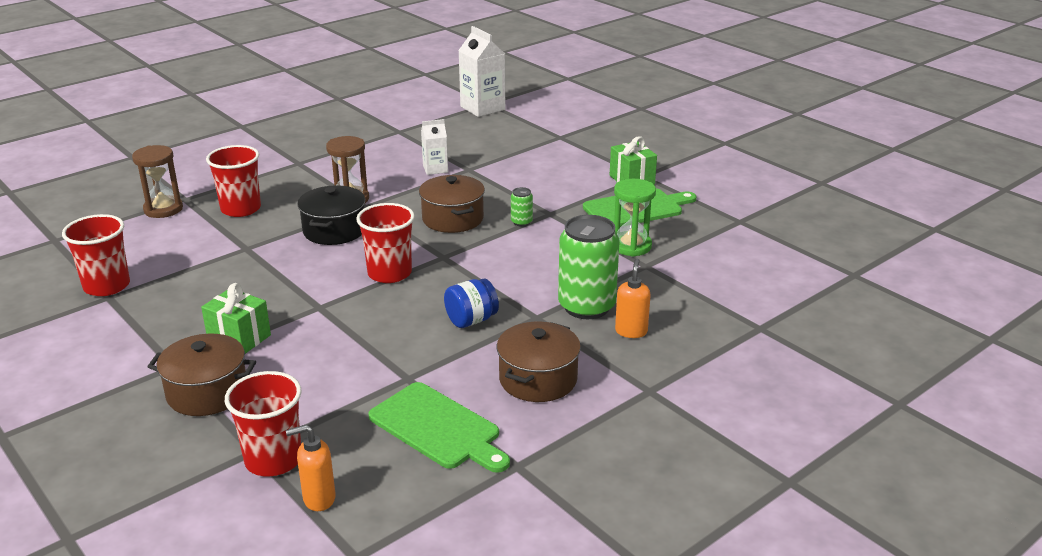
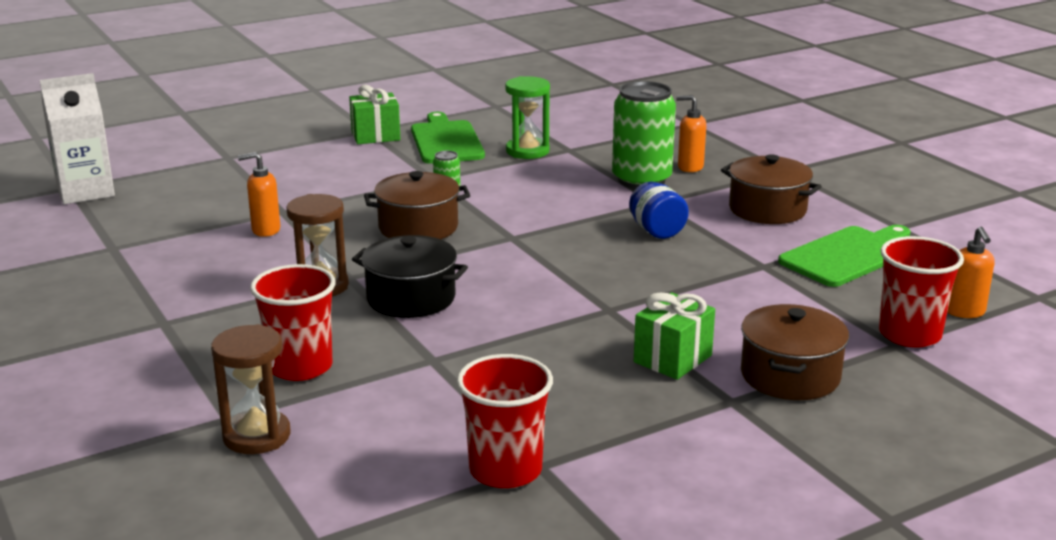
camera: 80 degrees left, 5 degrees down
red cup [356,203,415,283] -> none
white carton [421,119,448,175] -> orange soap dispenser [238,152,280,237]

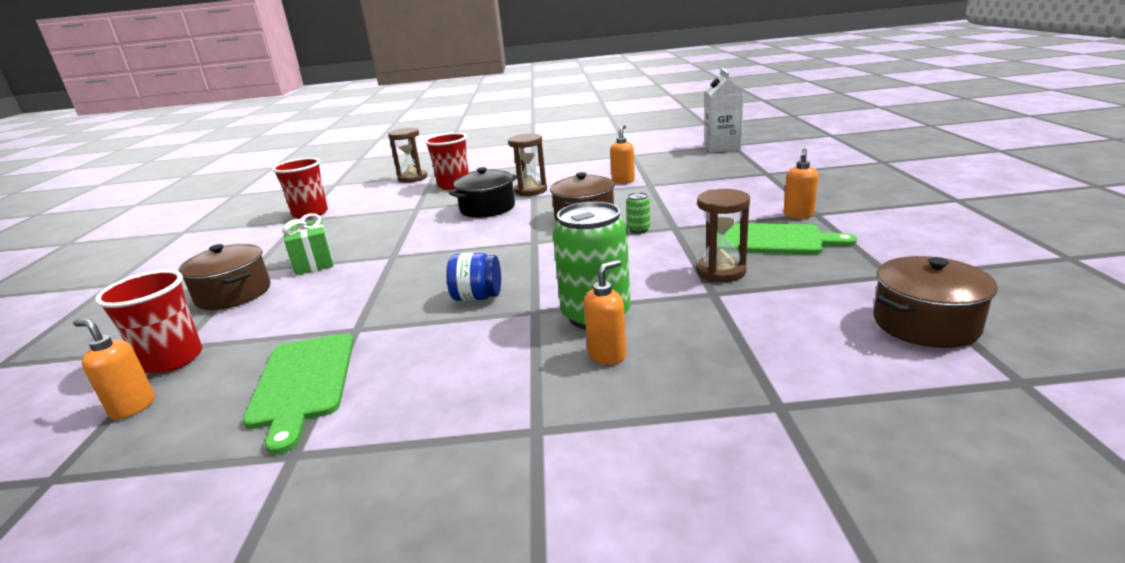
camera: 120 degrees right, 0 degrees up
green gift [349,85,400,144] -> orange soap dispenser [784,148,818,219]
green hourglass [505,76,550,159] -> brown hourglass [696,189,750,282]
brown pot [721,154,822,224] -> brown pot moved to [873,256,998,348]

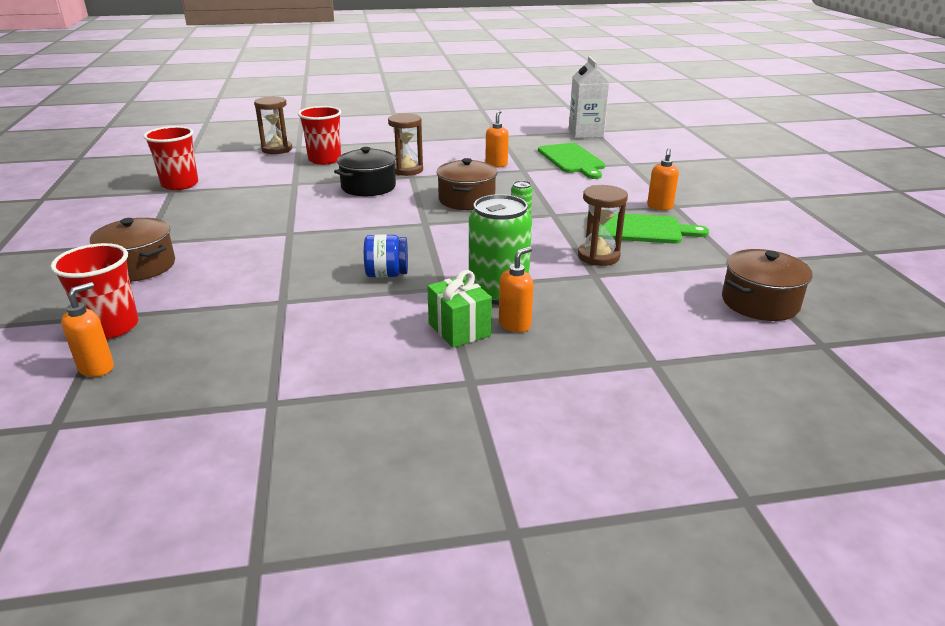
camera: 10 degrees left, 5 degrees up
orange soap dispenser [73,319,155,420] -> orange soap dispenser turned 105 degrees clockwise [61,282,114,377]
green cutting board [243,333,354,455] -> green cutting board moved to [538,143,605,179]
green gift [282,213,333,275] -> green gift moved to [427,270,492,348]

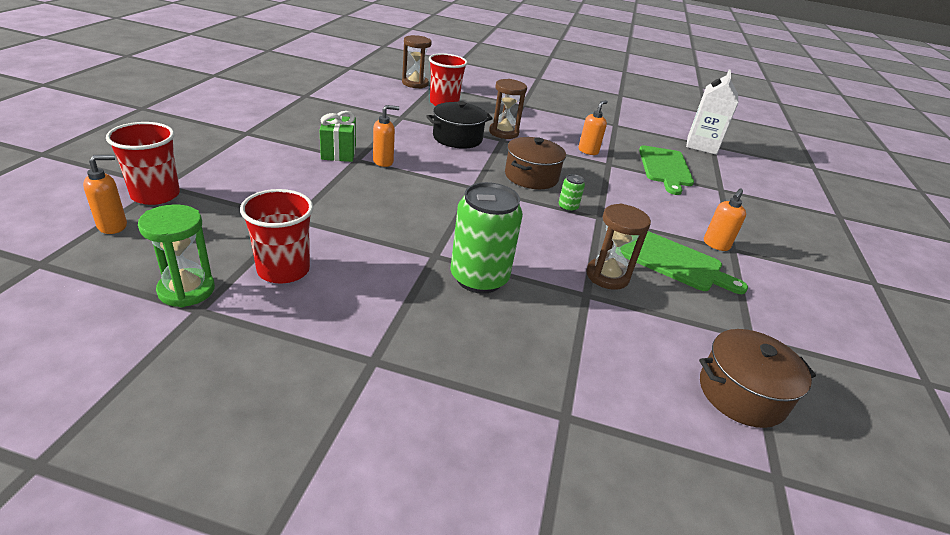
camera: 20 degrees right, 5 degrees up
brown pot [90,218,175,282] -> none
red cup [143,126,198,190] -> red cup moved to [240,189,314,284]
blue jar [364,234,408,278] -> none
green gift [427,270,492,348] -> green gift moved to [319,111,356,162]
orange soap dispenser [499,246,533,333] -> orange soap dispenser moved to [373,105,399,167]
none -> green hourglass [138,204,215,307]

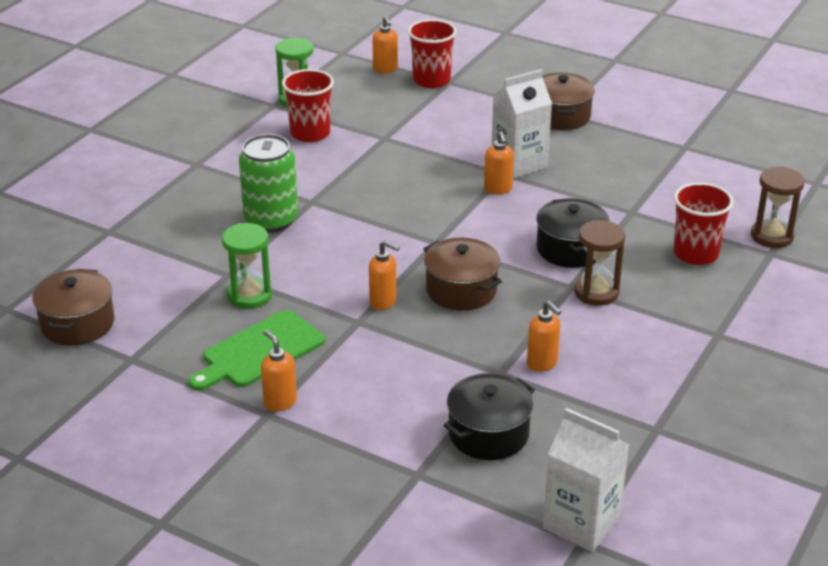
camera: 110 degrees right, 0 degrees up
green gift [319,111,356,162] -> white carton [492,69,552,178]
green can [559,174,585,212] -> orange soap dispenser [369,241,400,310]
brown hourglass [586,204,651,290] -> green hourglass [222,223,272,309]
green cutting board [639,145,694,195] -> black pot [444,373,535,460]
none -> brown pot [542,73,595,130]

